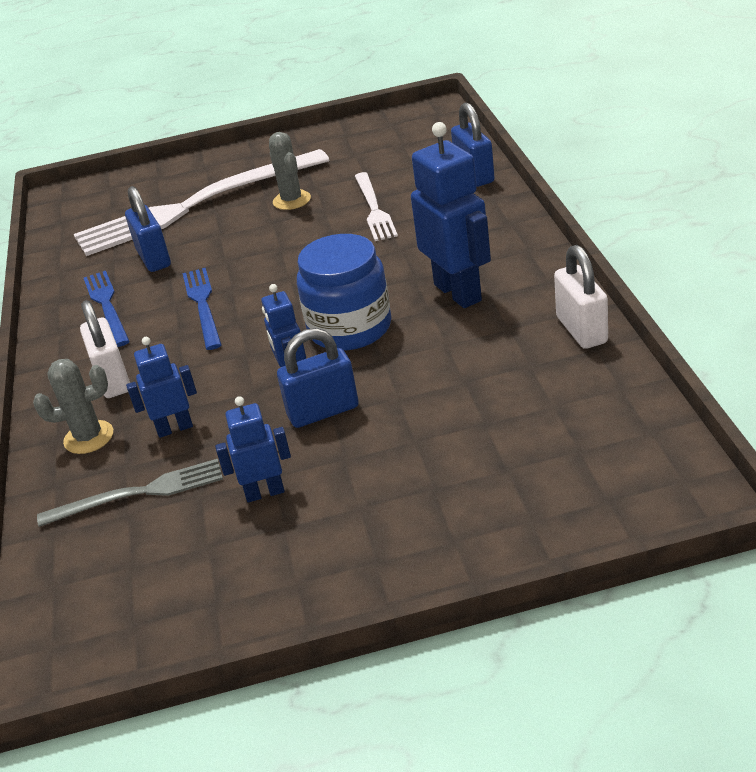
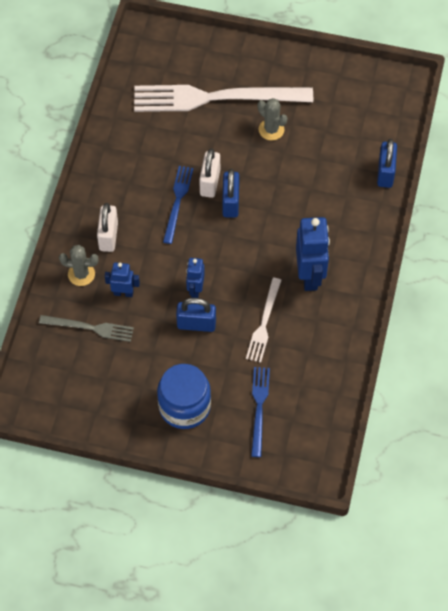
camera: 20 degrees right, 25 degrees up
blue fork [84,271,130,347] -> blue fork moved to [251,367,270,457]
blue padlock [125,186,171,272] -> blue padlock moved to [222,169,239,218]
blue robot [215,396,291,503] -> none
grey cactus [269,132,311,210] -> grey cactus turned 45 degrees counterclockwise [258,98,288,141]
blue jar [297,234,391,351] -> blue jar moved to [157,364,211,429]
white fork [355,172,398,241] -> white fork moved to [246,278,282,363]
white padlock [554,245,608,349] -> white padlock moved to [199,149,220,198]

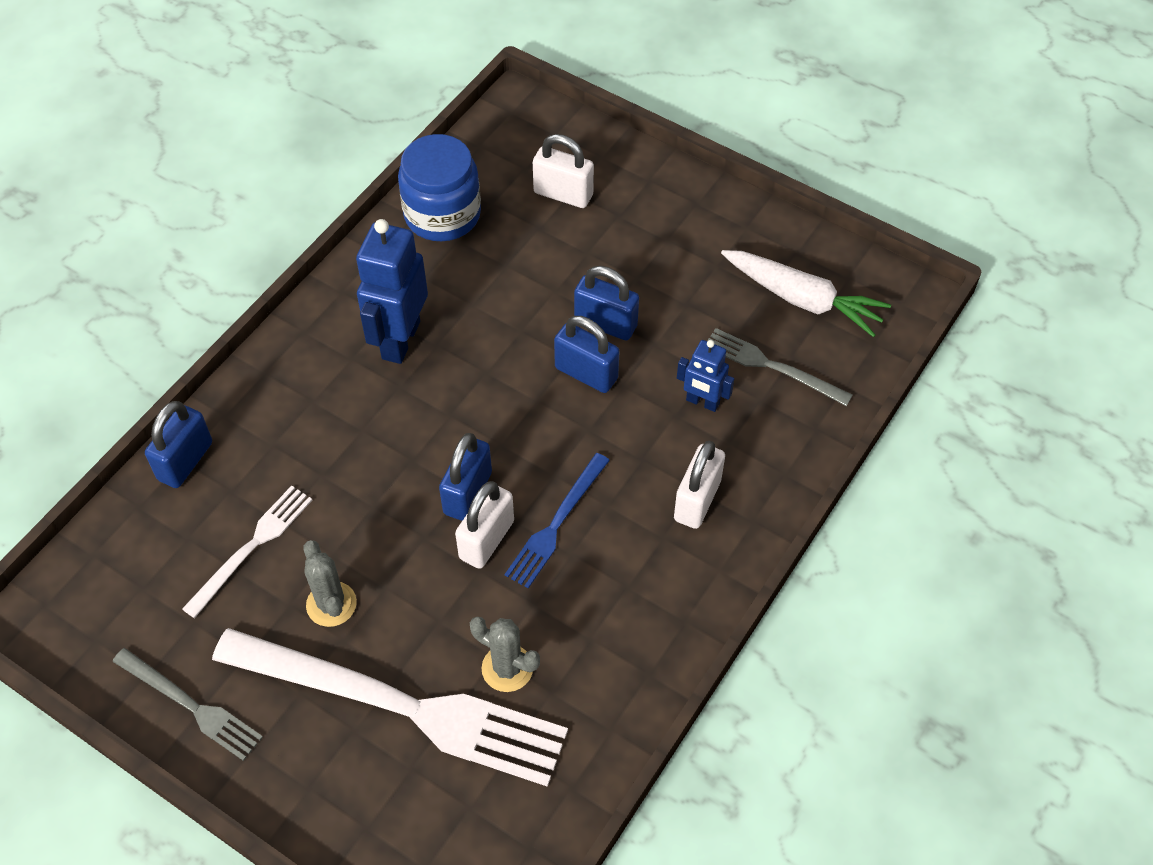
camera: 160 degrees left, 5 degrees down
grey cactus [59,245,99,286] -> grey cactus moved to [470,617,540,692]
blue jar [157,364,211,429] -> blue jar moved to [398,134,481,241]
blue robot [186,258,205,298] -> blue padlock [554,316,620,393]
white fork [246,278,282,363] -> white fork moved to [182,485,312,618]
blue fork [251,367,270,457] -> white padlock [533,134,594,208]
none -> grey fork [112,648,263,761]
none -> white carrot [721,250,891,337]

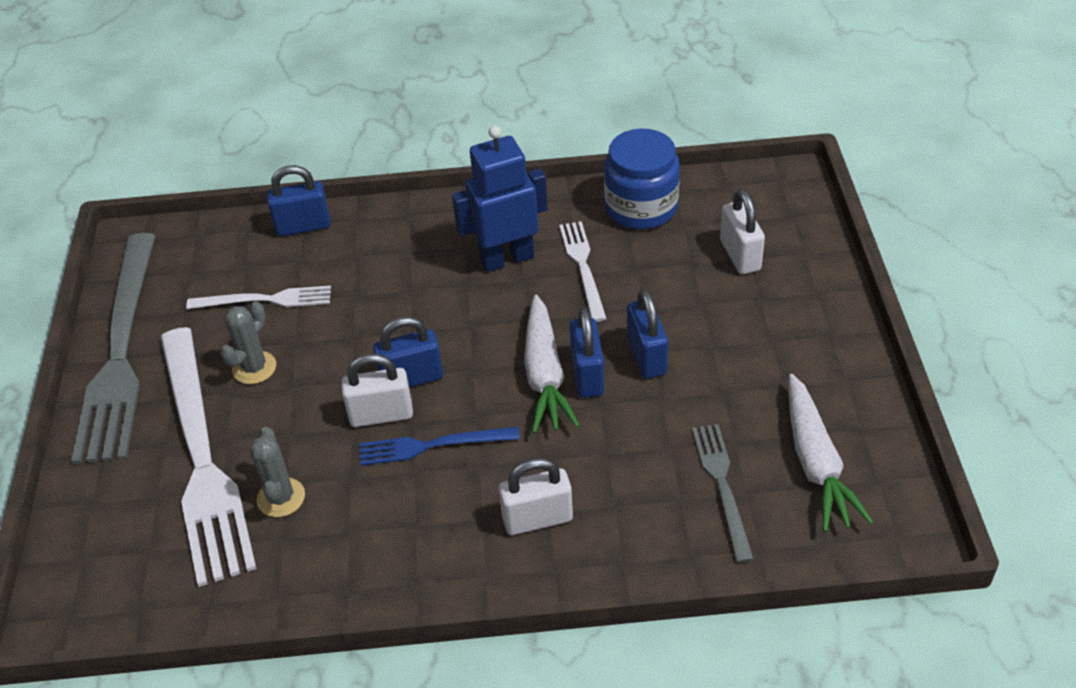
camera: 55 degrees right, 10 degrees down
grey fork [112,648,263,761] -> grey fork [71,233,155,464], size x2.05
blue robot [677,340,734,412] -> none
none -> white carrot [524,295,580,433]
none -> white fork [559,221,607,322]

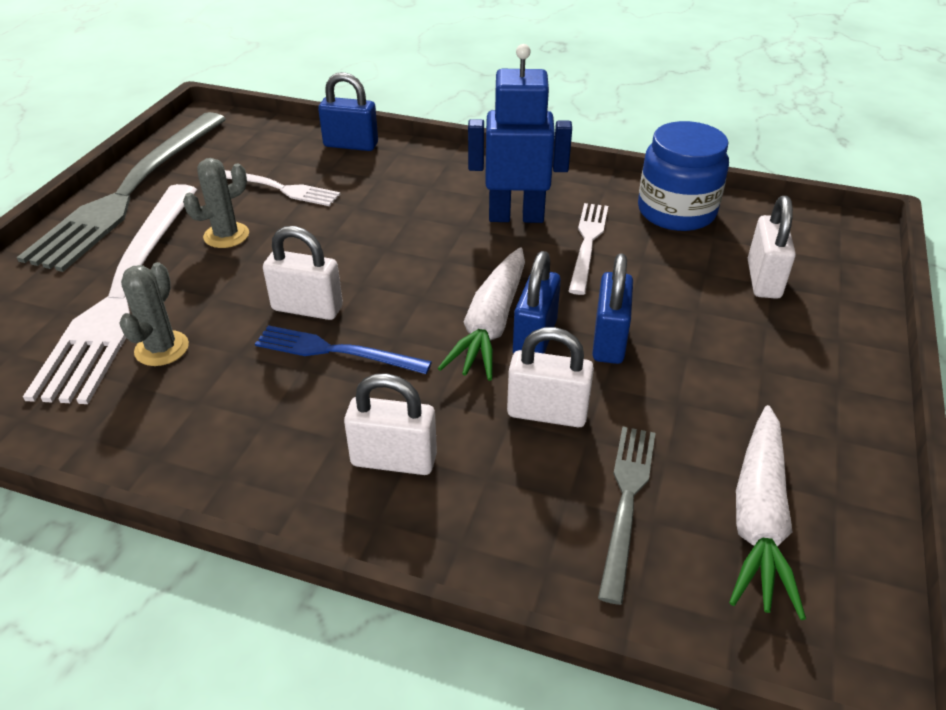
camera: 20 degrees right, 5 degrees down
blue padlock [373,316,443,387] -> none
none -> white padlock [507,327,594,427]

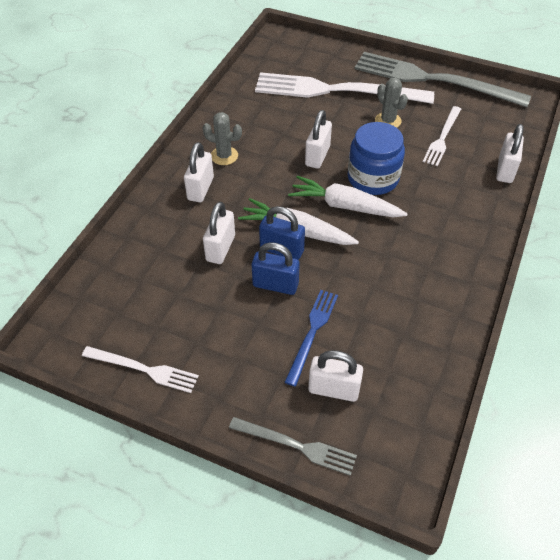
camera: 95 degrees right, 10 degrees up
grey cactus [119,262,189,366] -> grey cactus moved to [203,112,242,165]
blue fork [255,325,432,374] -> blue fork moved to [285,290,338,387]
blue padlock [318,72,378,151] -> white padlock [496,124,524,183]
blue robot [468,44,572,223] -> none
white fork [569,203,608,295] -> white fork moved to [82,346,199,393]
grey fork [598,427,655,605] -> grey fork moved to [229,417,357,476]
blue jar [638,121,729,231] -> blue jar moved to [347,122,405,195]
white carrot [729,405,806,620] -> white carrot moved to [288,176,408,217]

